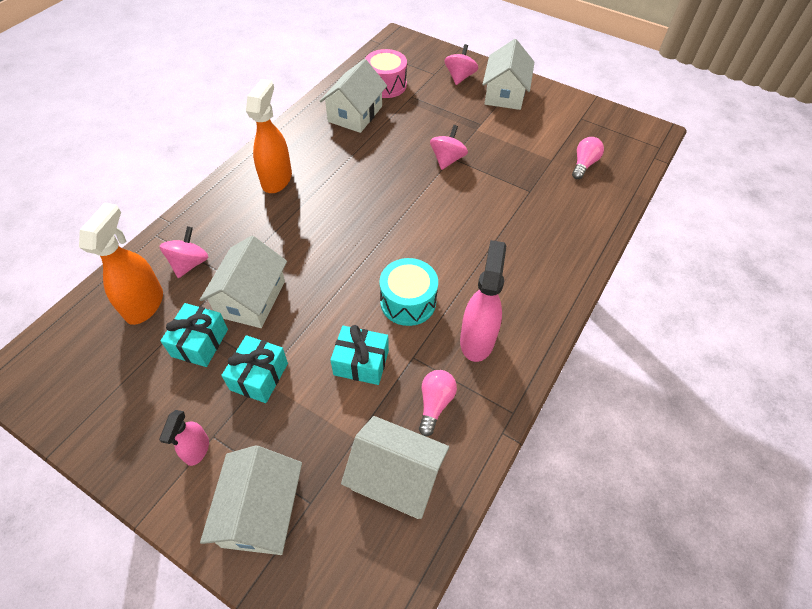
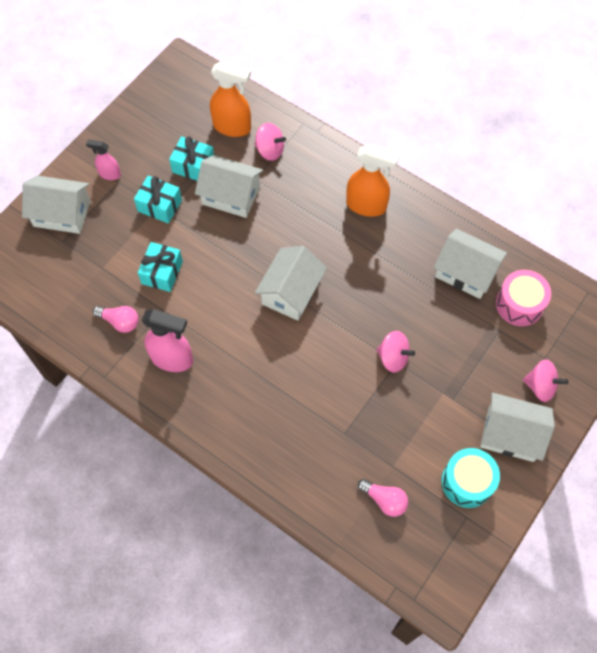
camera: 95 degrees right, 10 degrees up
white house [341,416,449,519] -> white house moved to [255,246,327,321]
turquoise drum [379,258,438,326] -> turquoise drum moved to [441,448,500,508]

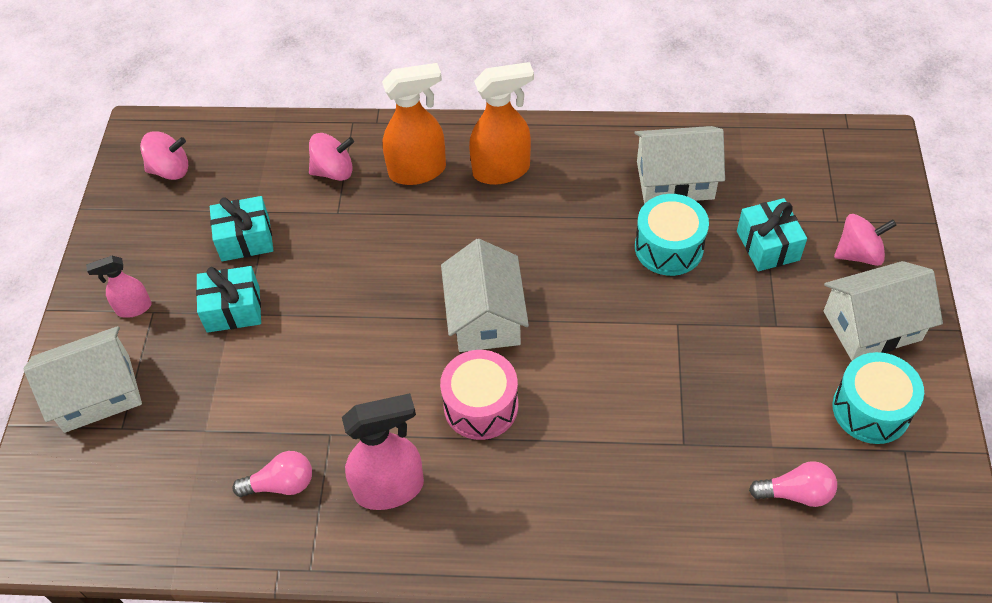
camera: 30 degrees left, 10 degrees down
turquoise gift [138,242,183,292] -> turquoise gift moved to [737,198,807,271]
white house [195,155,263,218] -> none
orange spray bottle [210,61,251,137] -> orange spray bottle moved to [382,63,446,185]
pink spinning top [376,331,415,372] -> pink spinning top moved to [140,131,188,180]
pink drum [496,270,551,326] -> pink drum moved to [440,350,518,440]
none -> turquoise drum [635,194,709,276]

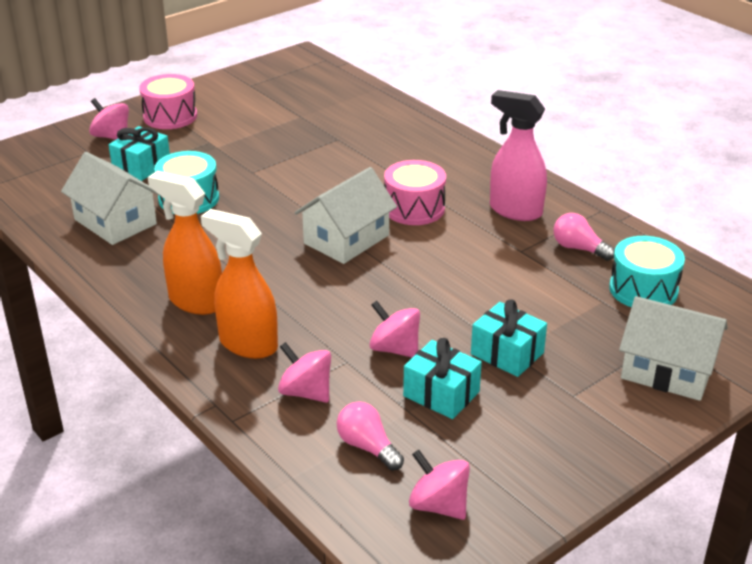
camera: 135 degrees left, 20 degrees down
pink spray bottle [86,256,152,318] -> none
pink light bulb [749,461,837,507] -> pink light bulb moved to [337,402,404,471]
white house [824,261,943,361] -> pink drum [139,74,197,129]
turquoise drum [832,352,924,444] -> turquoise drum moved to [609,236,685,307]
none -> pink spinning top [369,301,420,358]

